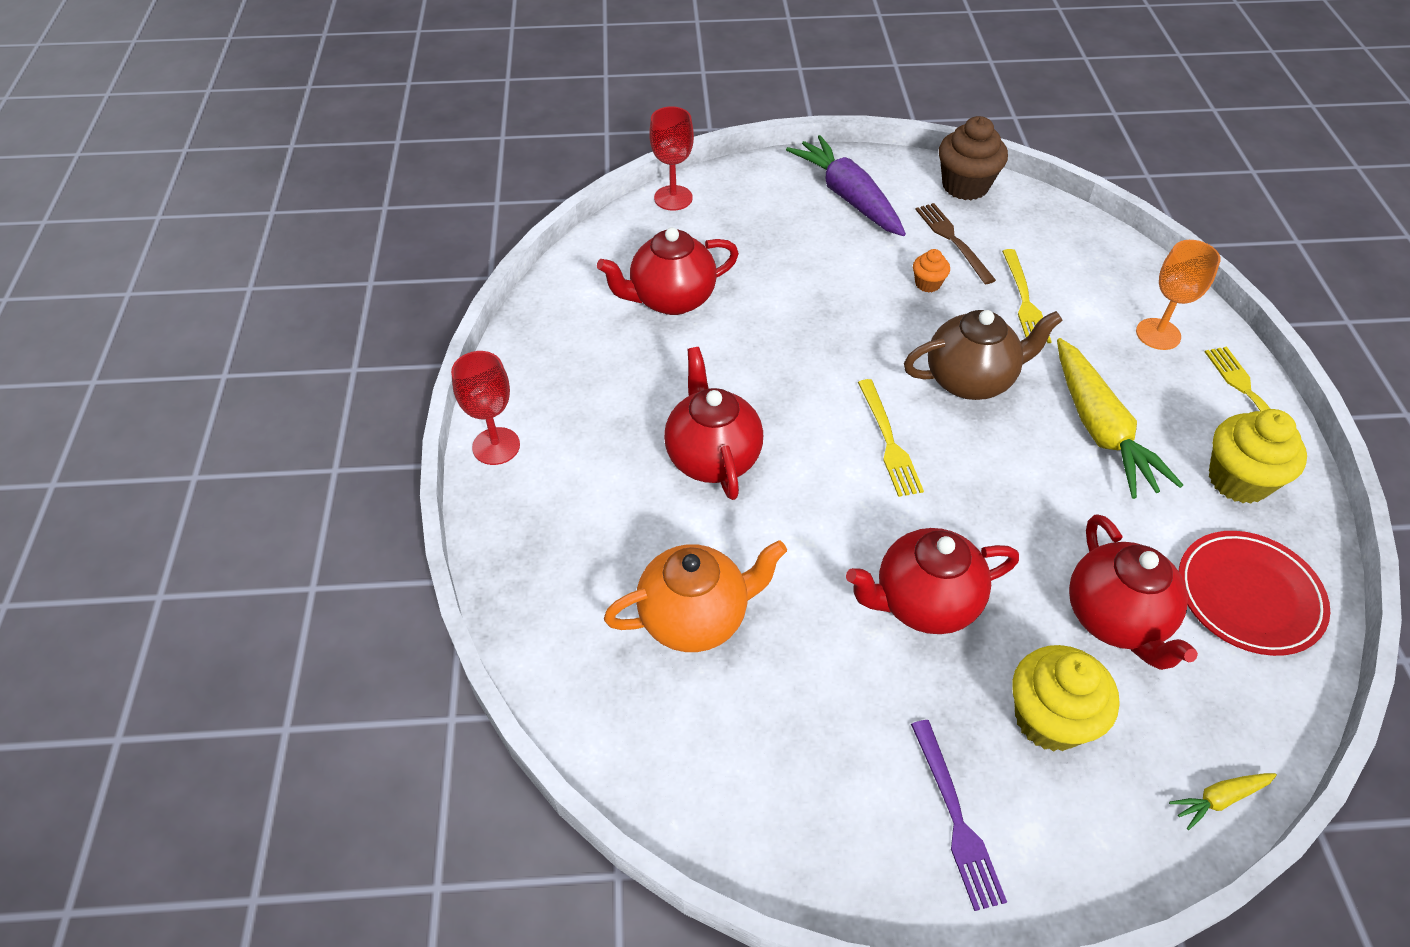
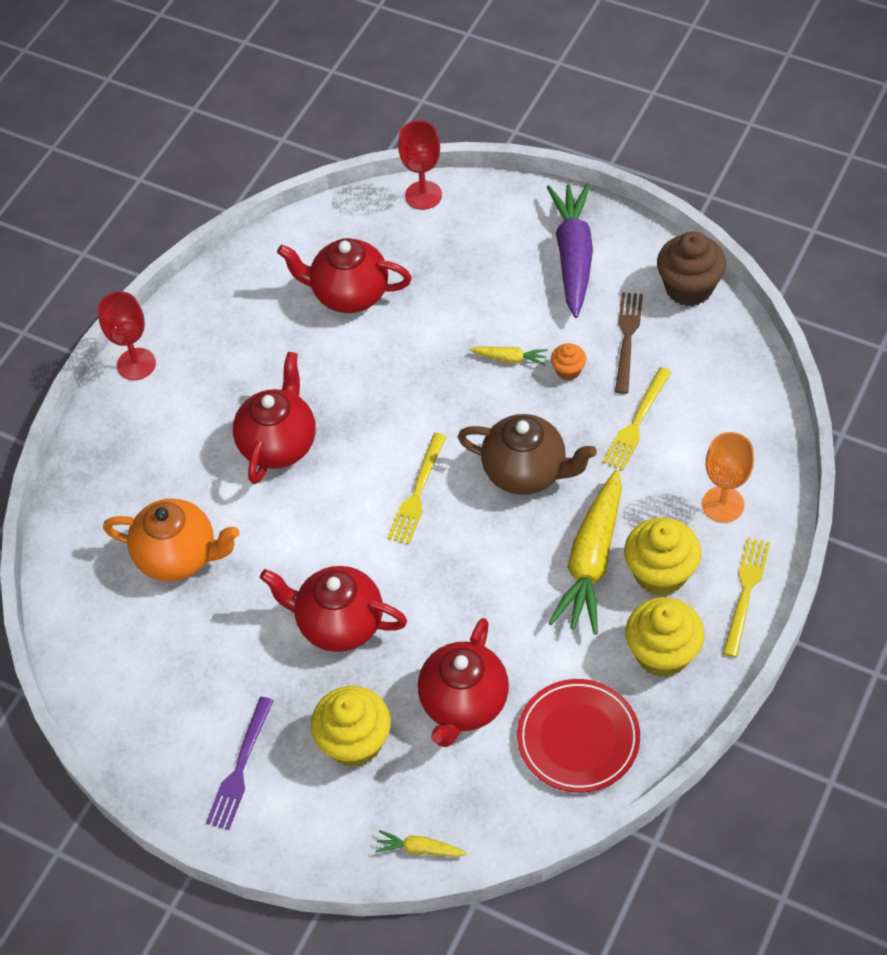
camera: 35 degrees right, 5 degrees up
none -> yellow carrot [470,346,548,366]
none -> yellow cupcake [624,517,701,596]

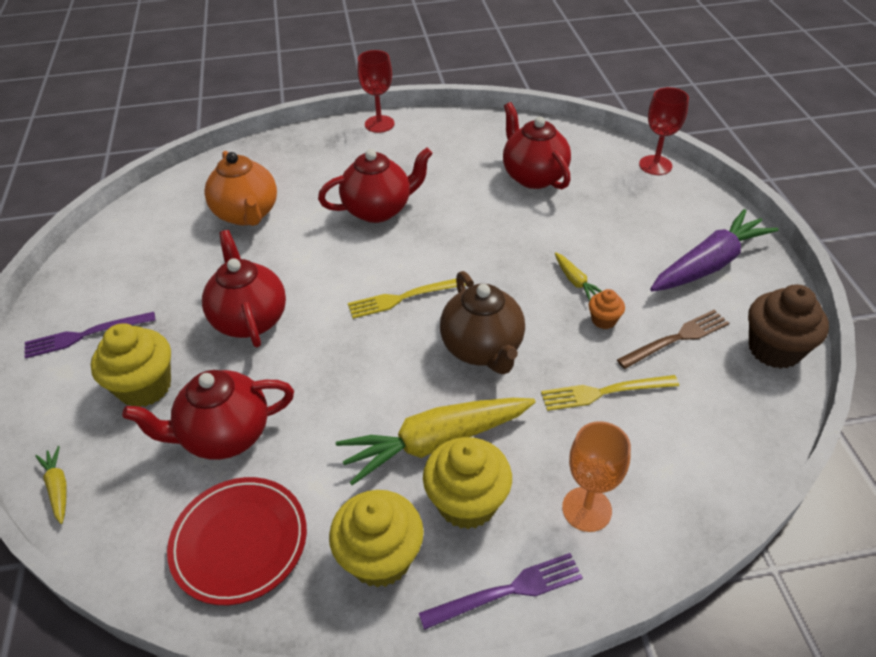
camera: 50 degrees right, 10 degrees down
yellow fork [723,537,770,657] -> purple fork [419,553,583,630]

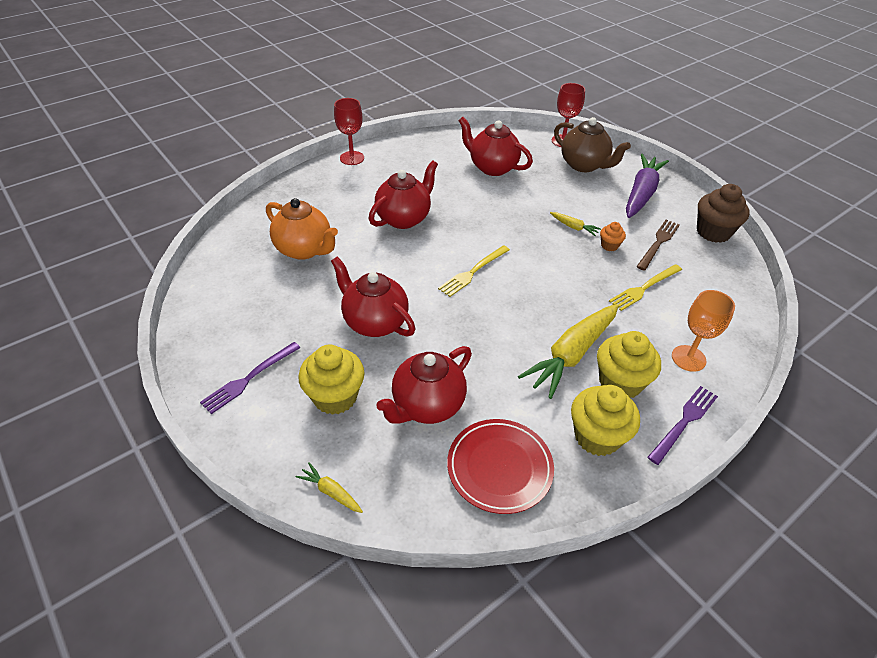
camera: 30 degrees left, 0 degrees up
brown teapot [440,271,525,374] -> brown teapot moved to [554,117,631,172]

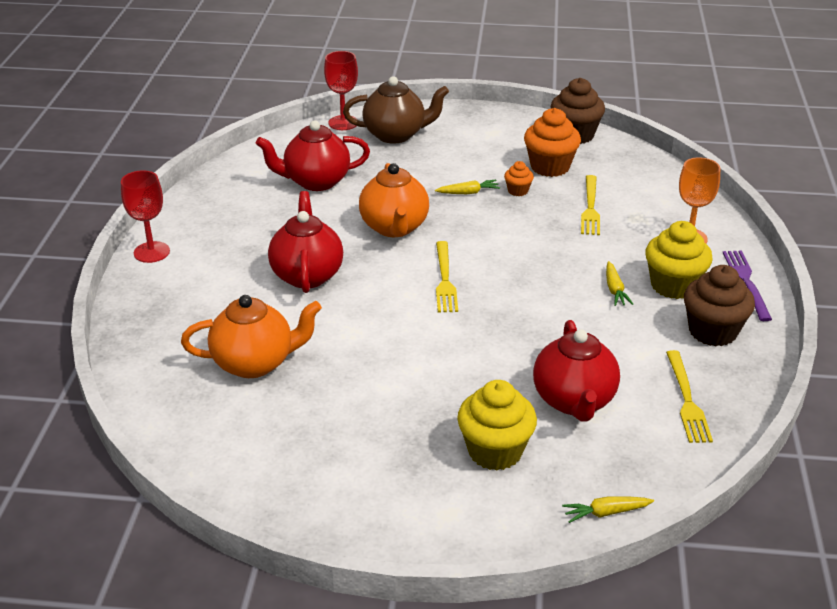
camera: 45 degrees left, 10 degrees down
purple fork [200,342,300,414] -> none
red teapot [331,257,416,337] -> none
red plate [447,419,554,514] -> yellow fork [666,350,713,443]
yellow carrot [518,304,618,399] -> yellow carrot [606,261,633,306], size x0.44
yellow cupcake [571,385,640,456] -> brown cupcake [684,265,755,346]
purple carrot [626,154,669,218] -> none
brown fork [636,220,679,271] -> orange cupcake [524,108,581,177]
none -> orange teapot [359,163,429,237]

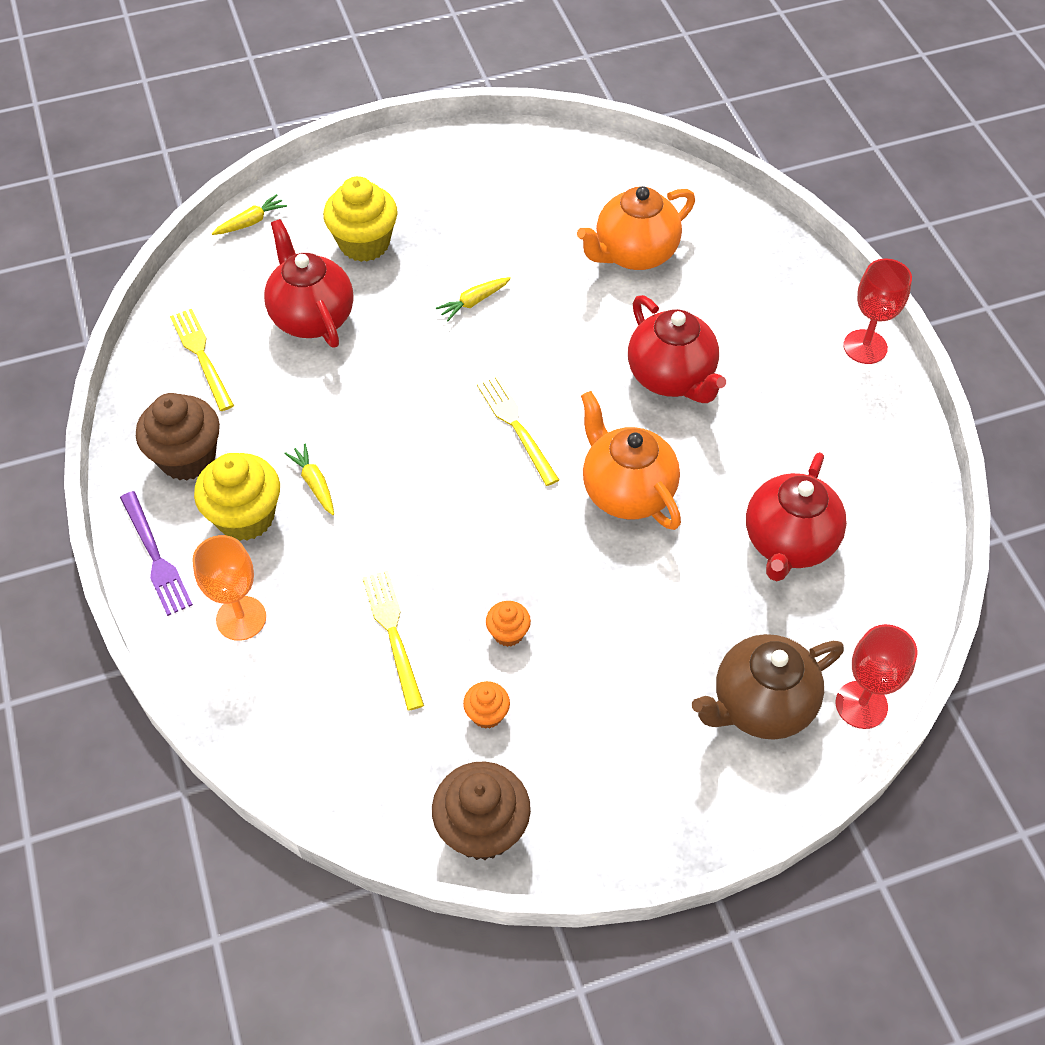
camera: 155 degrees right, 20 degrees up
red teapot [256,120,370,191] -> red teapot turned 150 degrees clockwise [746,452,847,581]
yellow carrot [435,180,500,194] -> yellow carrot moved to [436,277,511,321]
orange cupcake [524,108,581,177] -> orange cupcake [463,681,510,729], size x0.50

